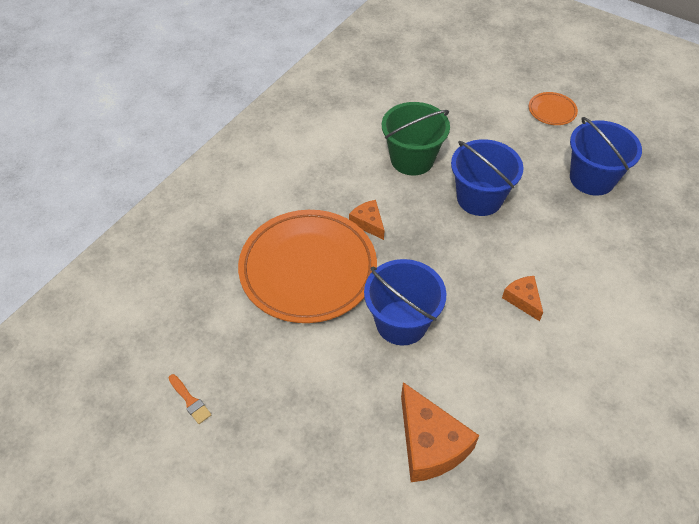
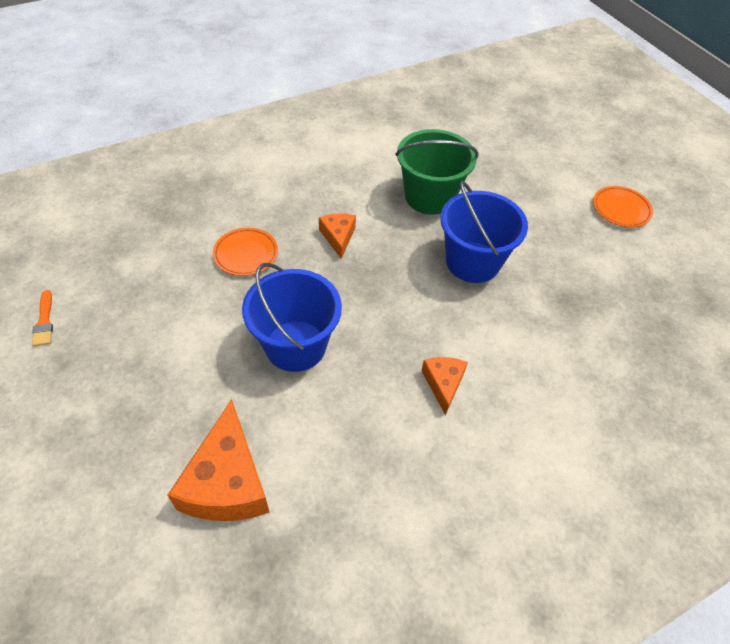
camera: 25 degrees right, 0 degrees up
orange plate [238,210,377,323] -> orange plate [213,228,278,276], size x0.42
blue bucket [570,117,642,196] -> none

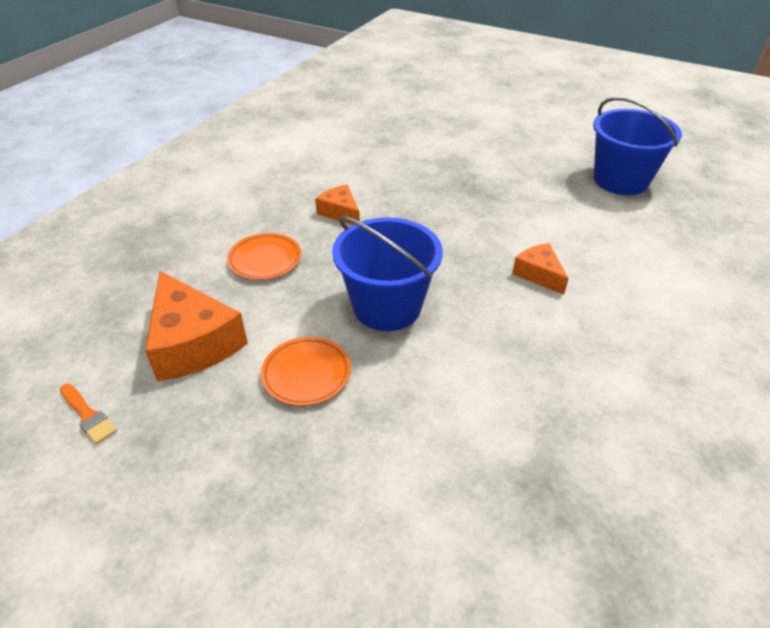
camera: 30 degrees left, 10 degrees down
orange cheese [168,399,270,521] -> orange cheese moved to [145,271,248,381]
green bucket [395,129,479,215] -> none
blue bucket [440,181,528,283] -> blue bucket moved to [593,97,682,195]
orange plate [593,186,653,228] -> orange plate moved to [261,337,351,406]

